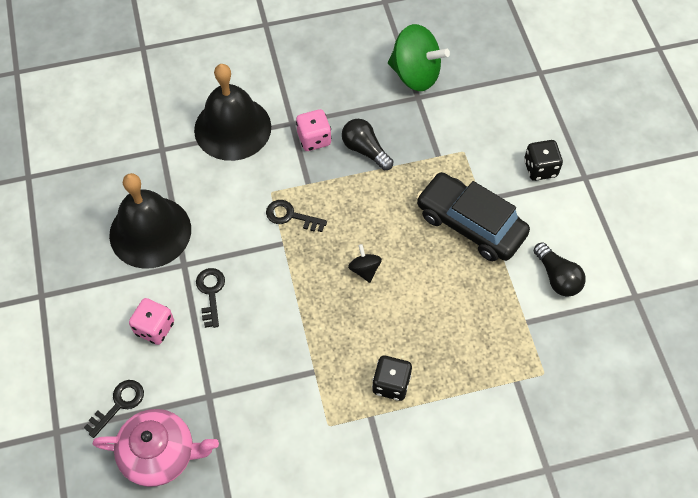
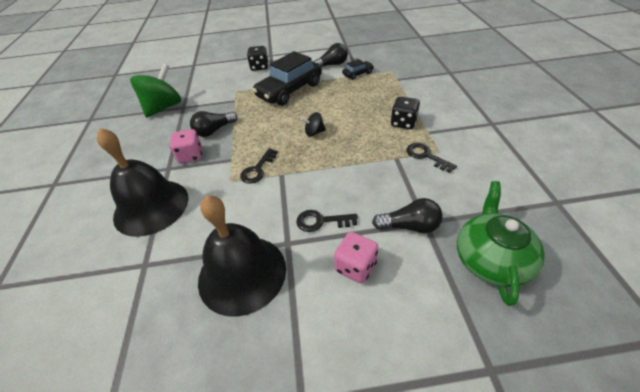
camera: 80 degrees left, 15 degrees down
black key [84,380,144,438] -> black key moved to [407,143,457,173]
pink teapot [93,409,219,487] -> green teapot [457,181,545,306]
none -> black car [342,59,374,80]
none -> black light bulb [372,198,443,233]

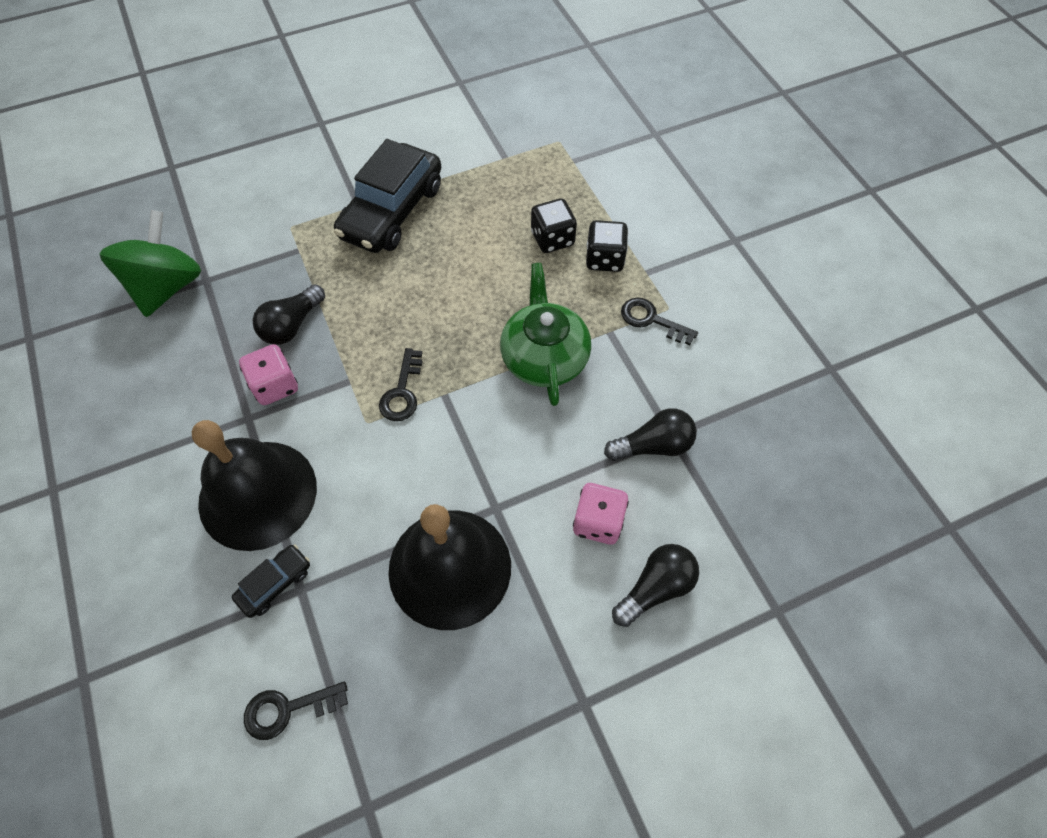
camera: 20 degrees left, 15 degrees up
black dice [247,46,268,71] -> black dice moved to [531,198,577,253]
black key [296,210,358,232] -> black key moved to [244,681,348,740]
black spinning top [300,112,326,137] -> none
black light bulb [313,43,348,67] -> black light bulb moved to [612,544,699,627]
black car [342,59,374,80] -> black car moved to [232,544,310,618]
green teapot [457,181,545,306] -> green teapot moved to [500,263,591,406]

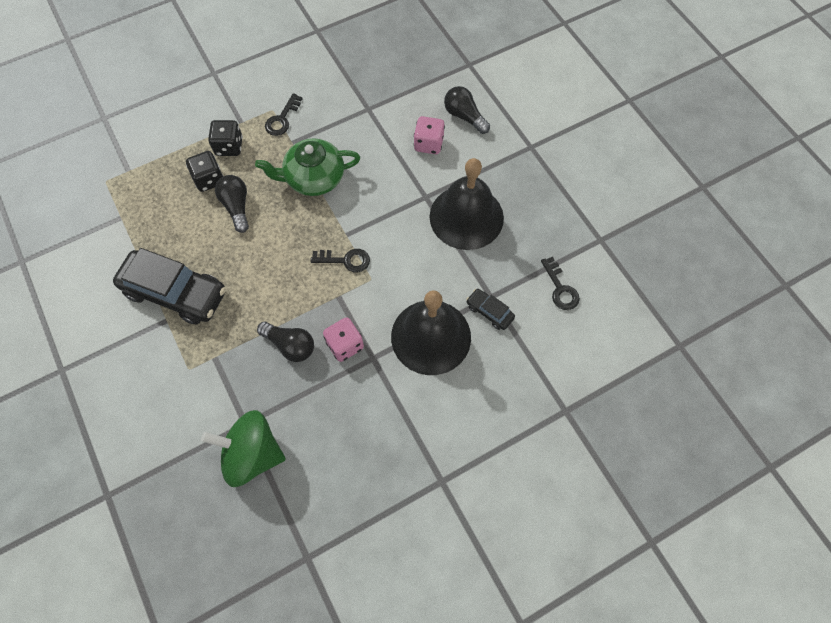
camera: 95 degrees left, 5 degrees up
black light bulb [604,408,697,461] -> black light bulb moved to [215,175,249,233]

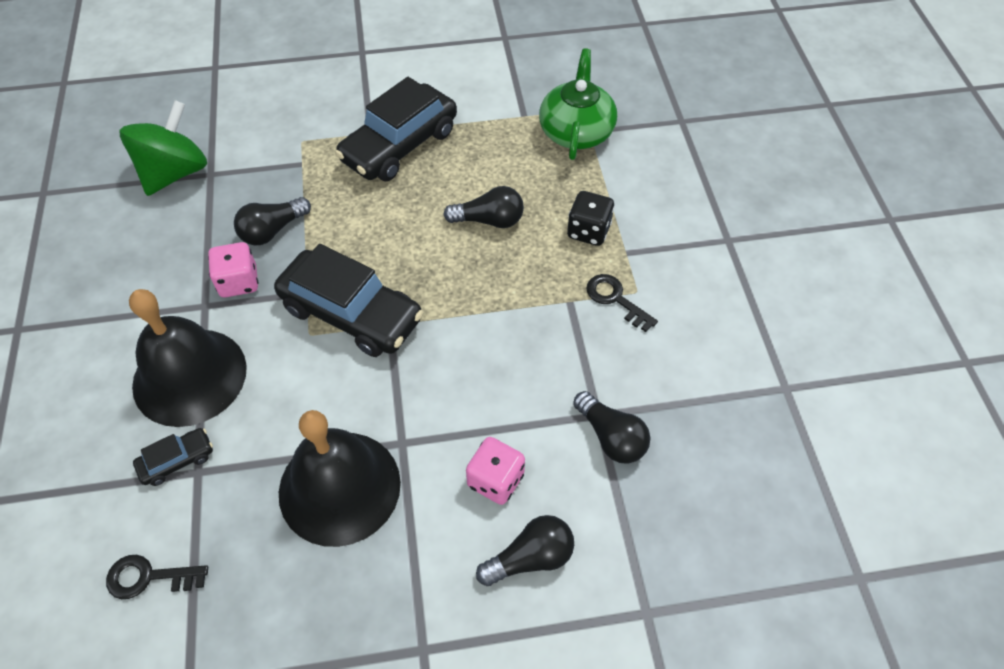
camera: 110 degrees right, 10 degrees down
black dice [186,151,223,192] -> none
green teapot [255,138,360,196] -> green teapot moved to [539,48,617,160]
black key [311,249,370,272] -> black car [274,244,423,357]
none -> black light bulb [573,391,651,464]

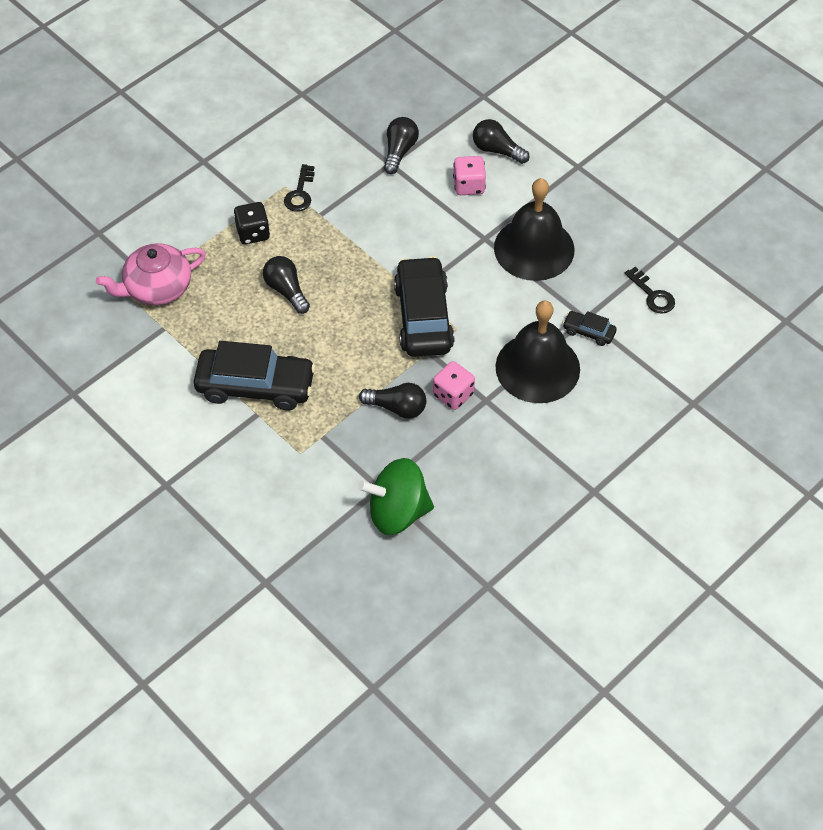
camera: 125 degrees left, 0 degrees up
green teapot [539,48,617,160] -> pink teapot [96,243,206,305]

